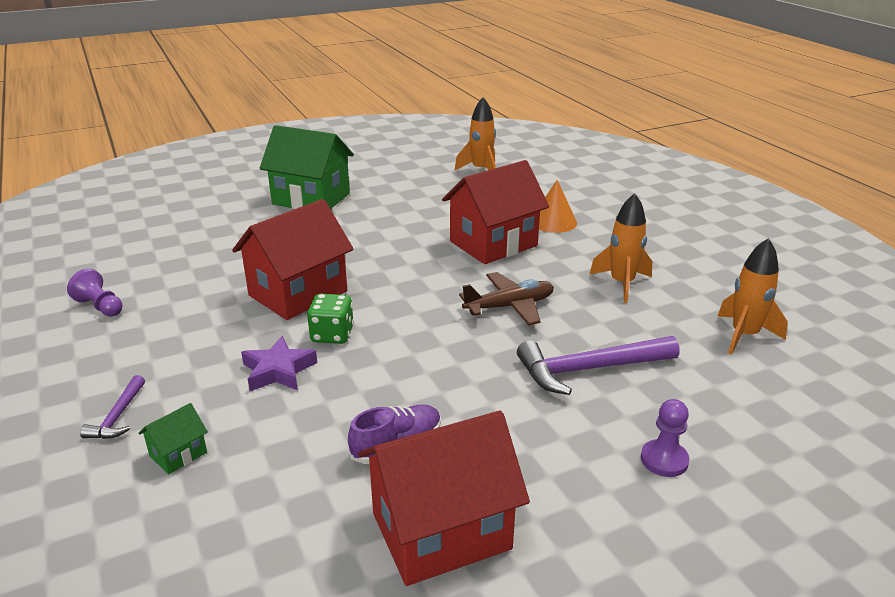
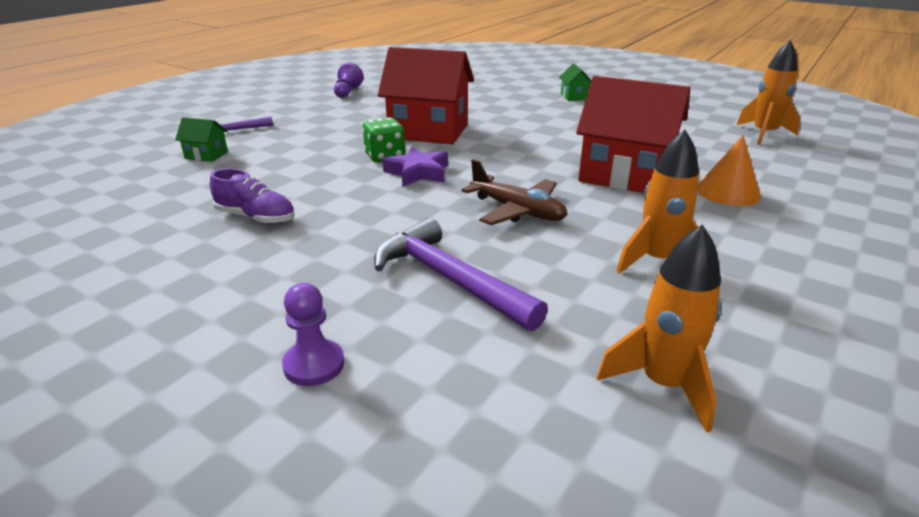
camera: 60 degrees right, 0 degrees up
purple star [241,336,317,391] -> purple star moved to [383,147,448,187]
green house [260,125,354,209] -> green house [559,64,591,101], size x0.43
red house [358,411,530,586] -> none

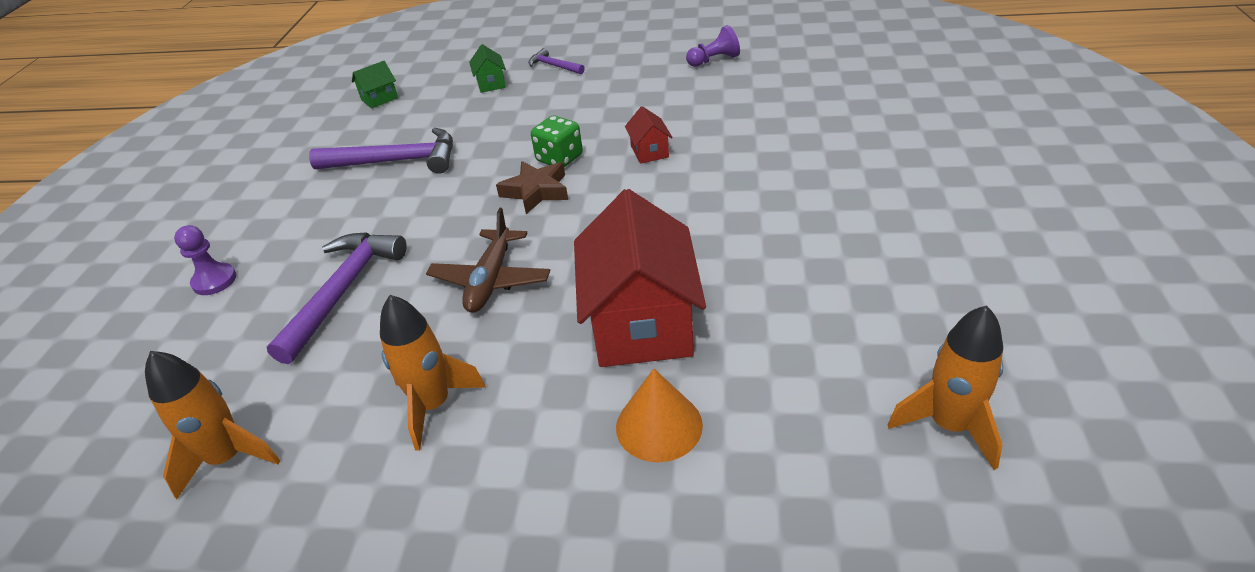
camera: 65 degrees right, 10 degrees up
purple shoe [210,168,295,224] -> purple hammer [309,128,453,174]
red house [378,47,474,144] -> red house [625,106,673,164], size x0.43
purple star [383,147,448,187] -> brown star [496,161,568,214]
green house [559,64,591,101] -> green house moved to [352,61,398,109]

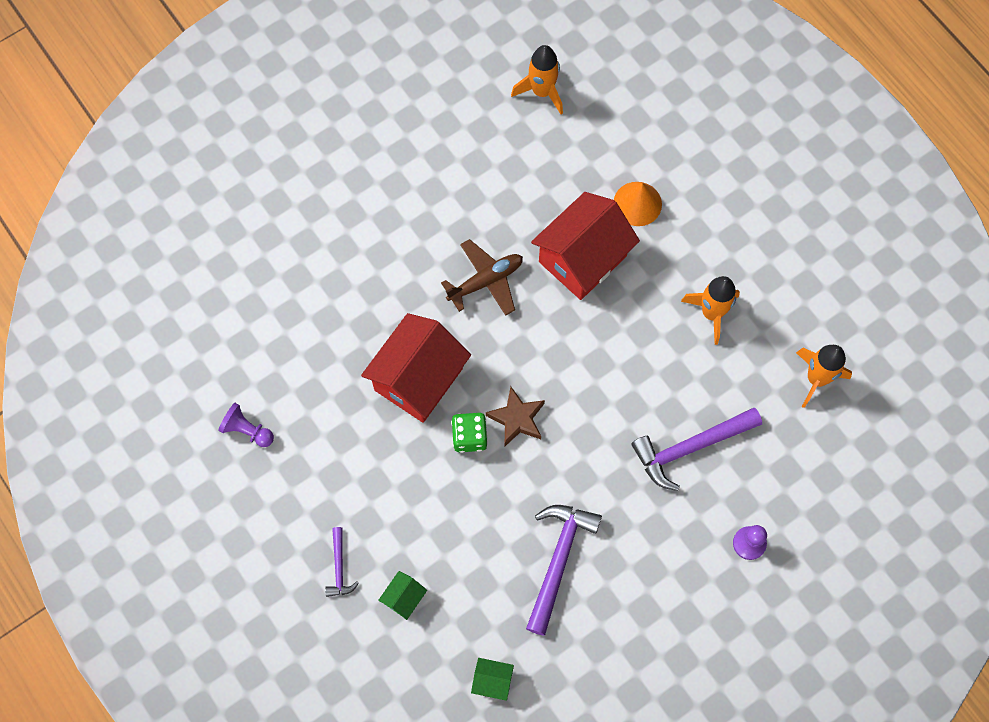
camera: 135 degrees left, 30 degrees up
purple hammer [309,128,453,174] -> purple hammer turned 60 degrees clockwise [526,505,602,636]
brown plane [426,208,550,313] -> brown plane moved to [441,239,523,316]
red house [625,106,673,164] -> red house [361,313,471,423], size x2.32

